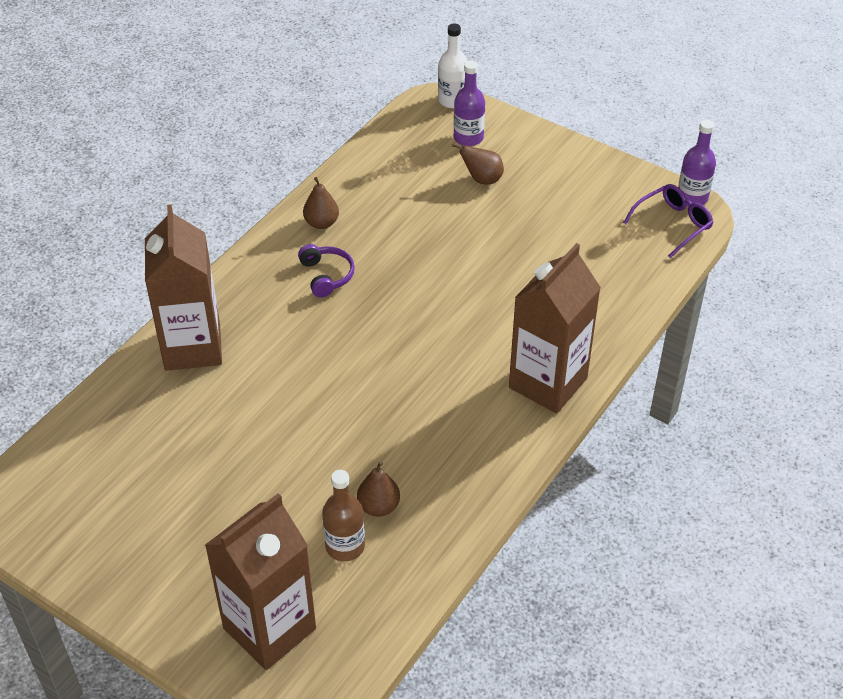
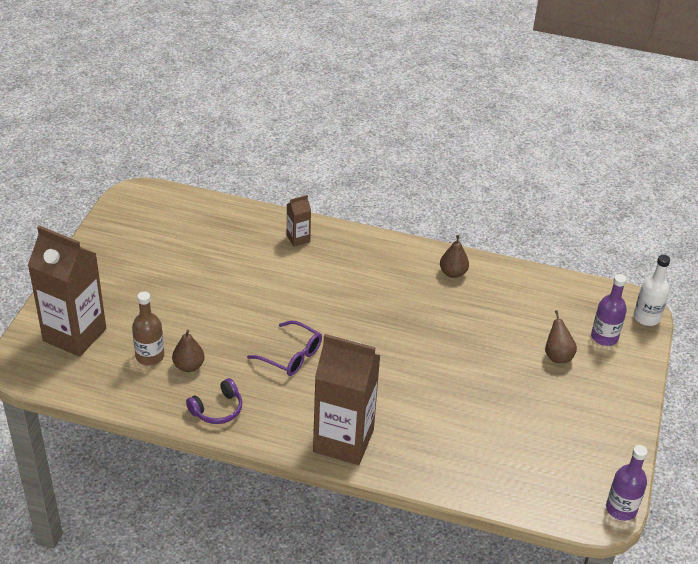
camera: 70 degrees right, 5 degrees down
brown carton [145,204,222,371] -> brown carton [287,195,311,247], size x0.44
purple headphones [298,244,355,298] -> purple headphones moved to [186,378,243,424]
purple glasses [623,184,714,258] -> purple glasses moved to [247,321,322,376]

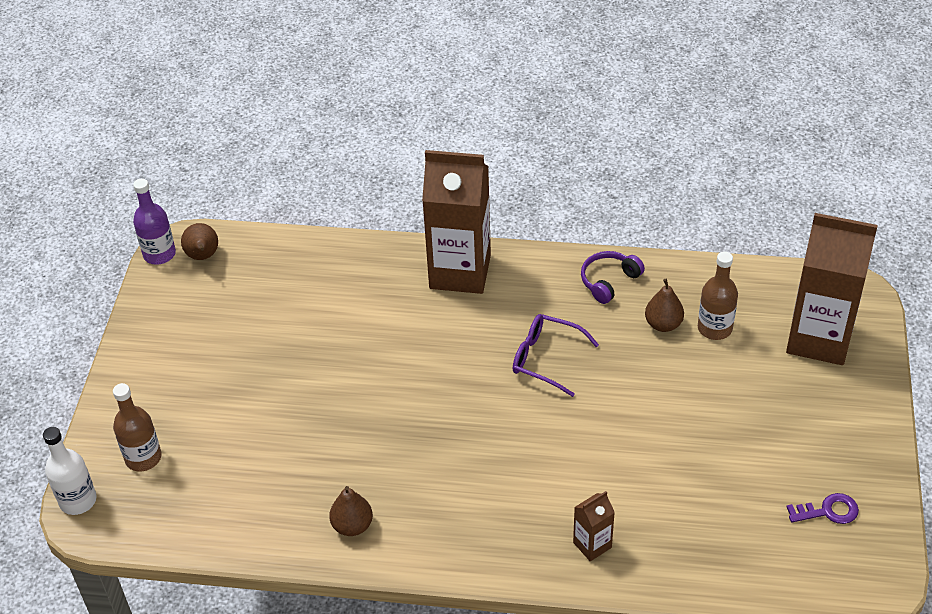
camera: 175 degrees right, 5 degrees up
brown pear [545,310,577,363] -> brown pear moved to [181,223,218,260]
purple bottle [591,274,627,346] -> brown bottle [113,383,162,471]
none -> purple key [787,493,859,524]

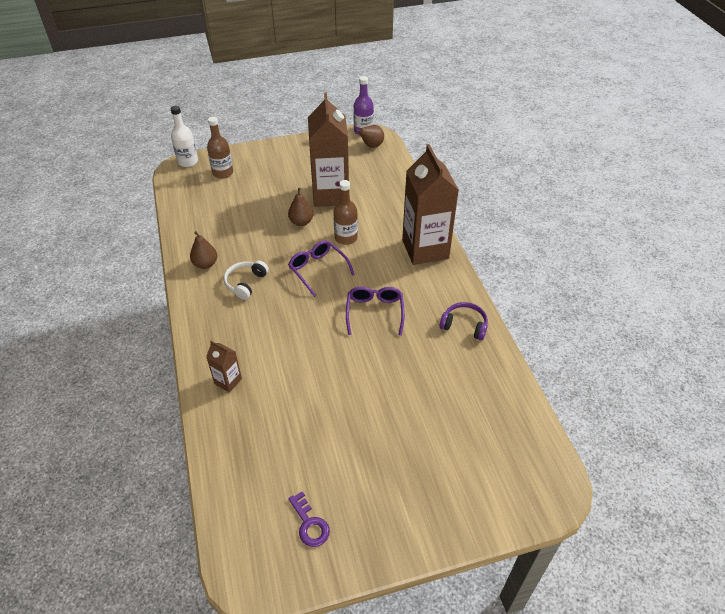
camera: 65 degrees right, 0 degrees up
brown pear [645,279,684,332] -> brown pear moved to [288,188,313,226]
brown bottle [698,251,738,340] -> brown bottle moved to [333,180,358,245]
brown carton [786,213,878,365] -> brown carton moved to [308,93,349,207]
none -> white headphones [224,261,269,300]
none -> purple glasses [288,240,355,297]

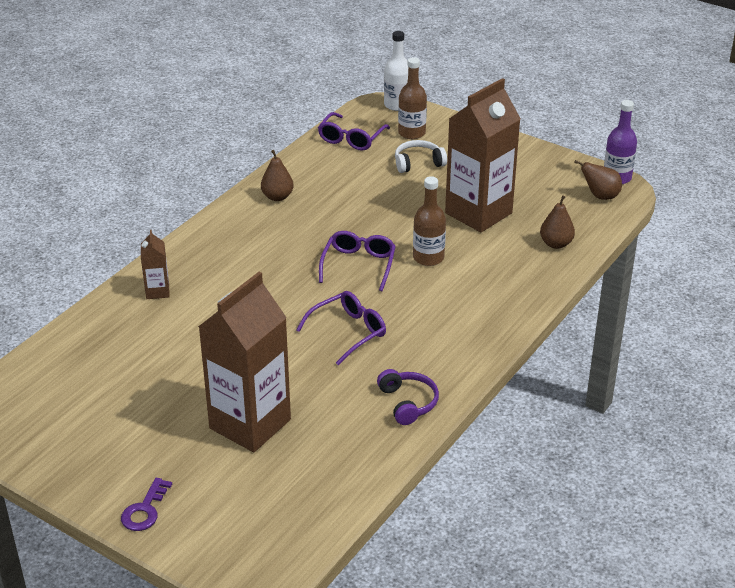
camera: 50 degrees right, 10 degrees down
white headphones [224,261,269,300] -> white headphones moved to [395,140,447,173]
brown pear [288,188,313,226] -> brown pear moved to [540,195,575,249]
purple key [289,491,330,547] -> purple key moved to [121,478,172,531]
brown carton [402,144,459,265] -> brown carton moved to [198,272,291,452]
none -> purple glasses [318,112,390,151]

